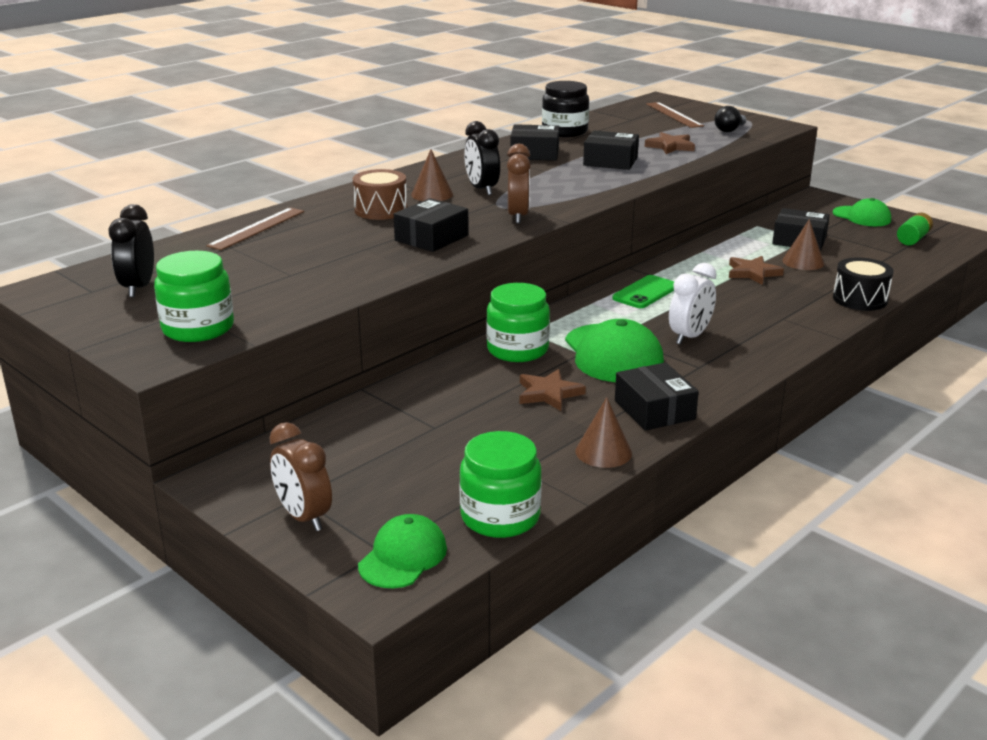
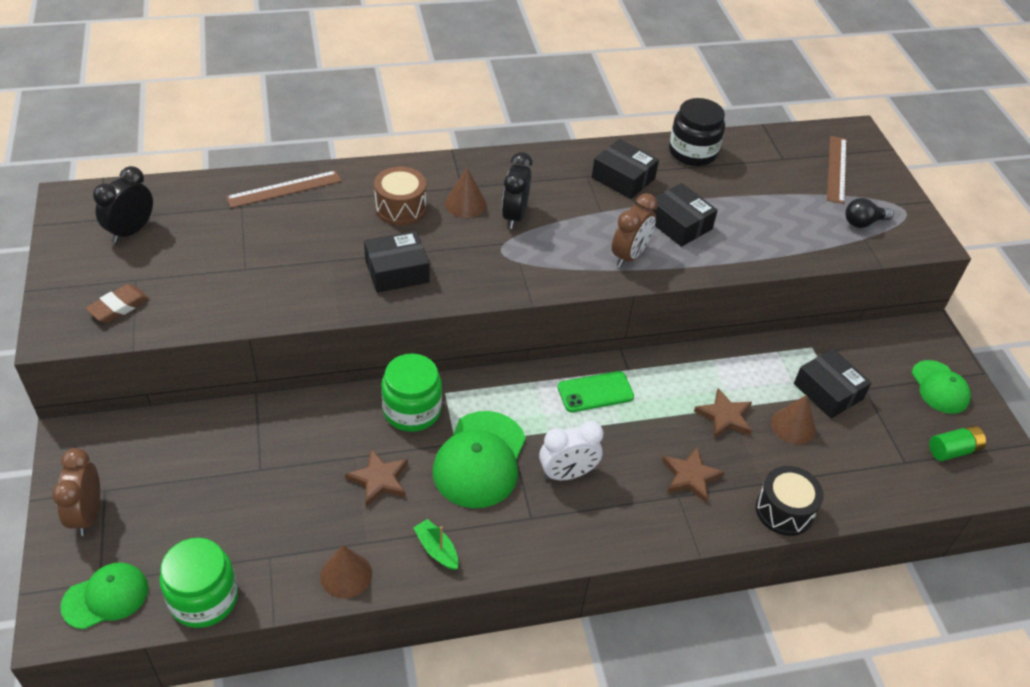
camera: 30 degrees right, 20 degrees up
green jar [154,251,234,342] -> brown eraser [86,284,149,323]
brown clock [507,144,531,224] -> brown clock moved to [612,193,658,267]
black box [615,362,699,431] -> green boat [413,519,458,570]
brown star [645,132,695,154] -> brown star moved to [662,446,725,503]

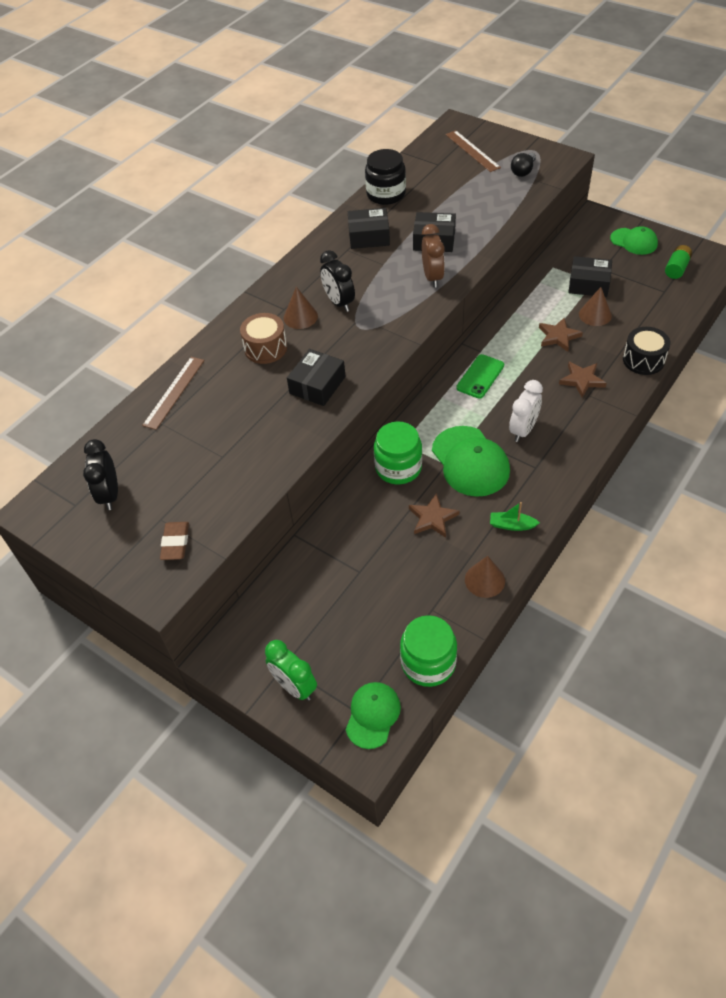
camera: 35 degrees left, 5 degrees up
brown clock [52,448,100,536] -> green clock [265,640,317,701]

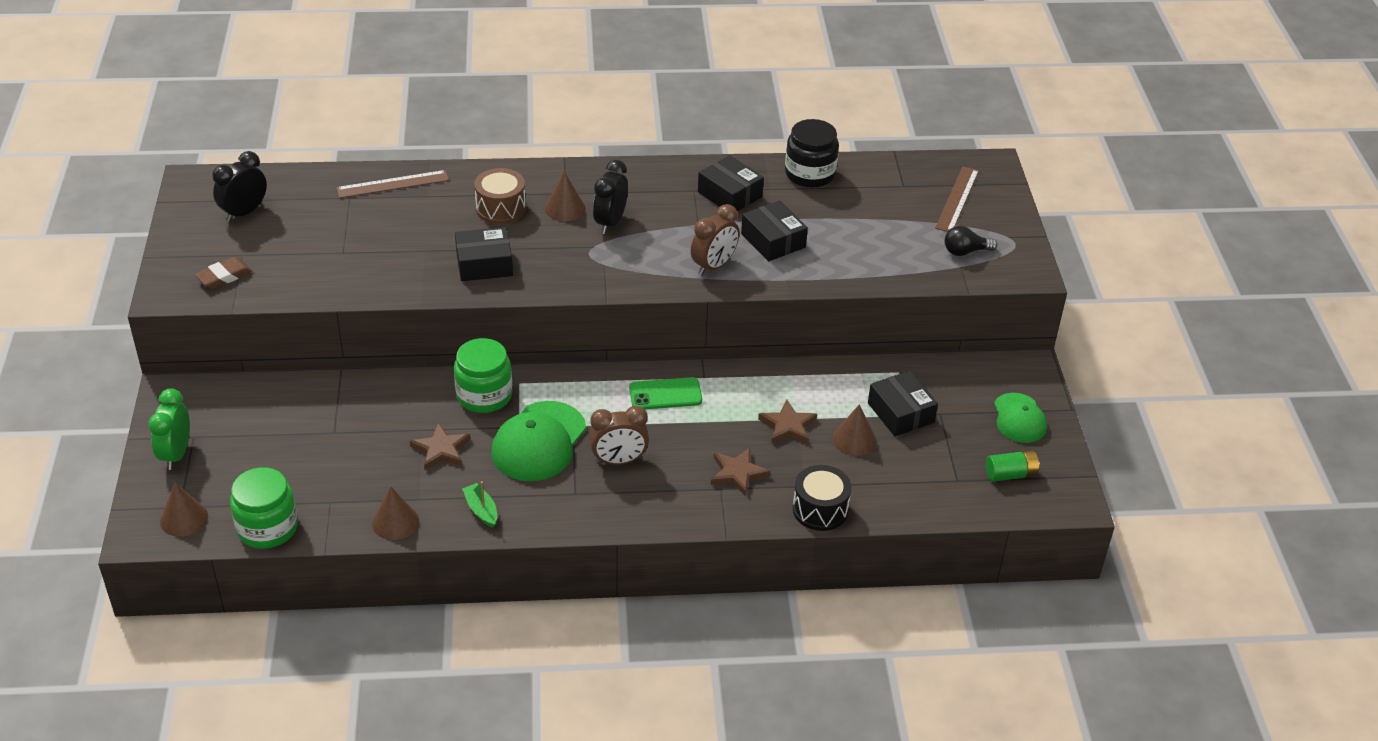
camera: 45 degrees right, 10 degrees down
green cap [345,682,401,749] -> brown cone [160,483,208,537]
white clock [509,380,543,442] -> brown clock [589,406,649,465]

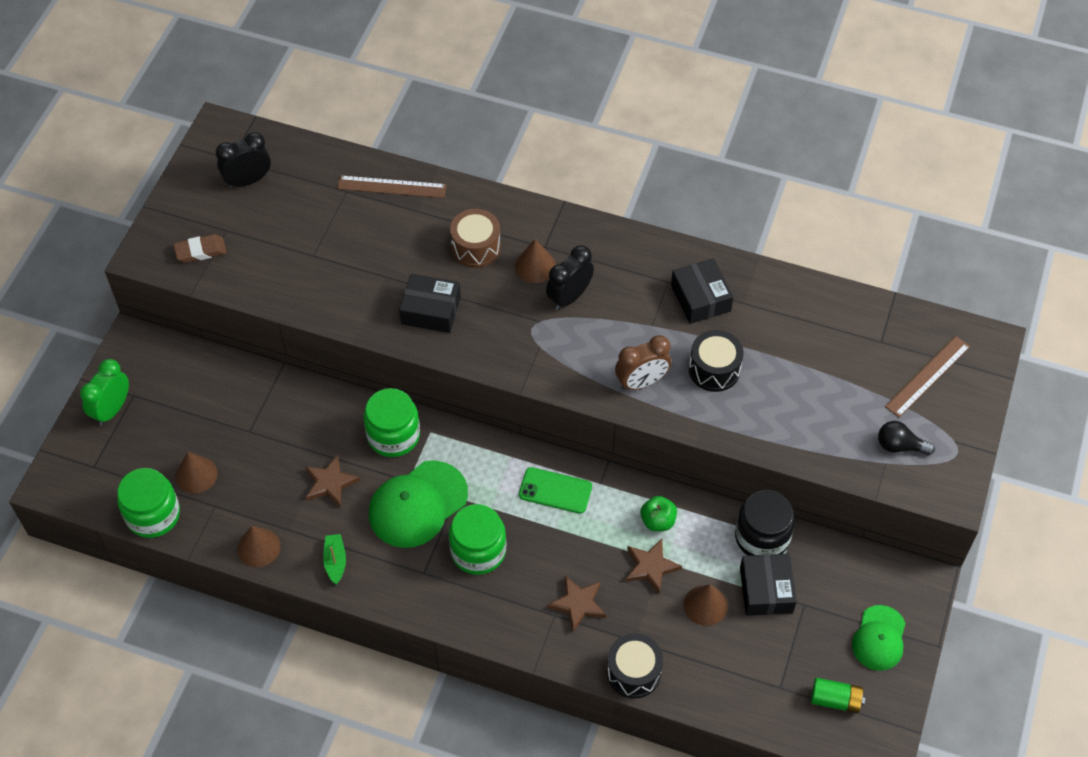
camera: 25 degrees right, 15 degrees up
brown cone [160,483,208,537] -> brown cone moved to [175,452,218,494]
brown clock [589,406,649,465] -> green jar [449,504,506,575]
black box [741,200,808,261] -> black drum [689,330,744,392]
black jar [785,119,839,188] -> black jar moved to [735,490,795,555]
none -> green apple [640,496,677,531]

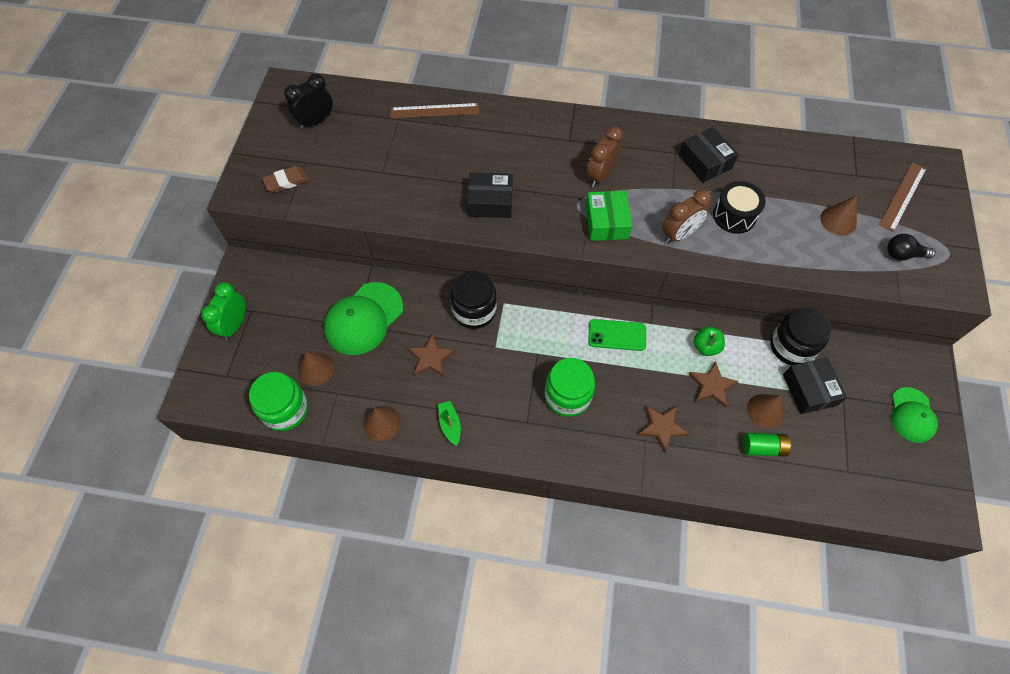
camera: 10 degrees left, 5 degrees up
green jar [363,388,420,457] -> black jar [450,271,497,329]
green cap [369,460,468,548] -> green cap moved to [324,282,403,355]
brown drum [450,209,501,268] -> none
brown cone [515,239,556,283] -> brown cone moved to [820,196,857,236]
black clock [546,245,594,310] -> brown clock [587,126,623,187]
black drum [607,633,663,699] -> none
green battery [811,678,865,713] -> green battery moved to [743,433,791,457]
none -> green box [585,191,632,241]

